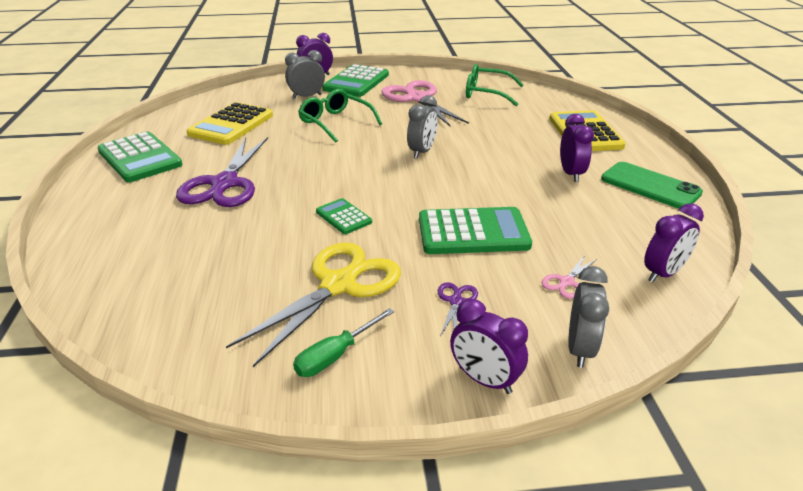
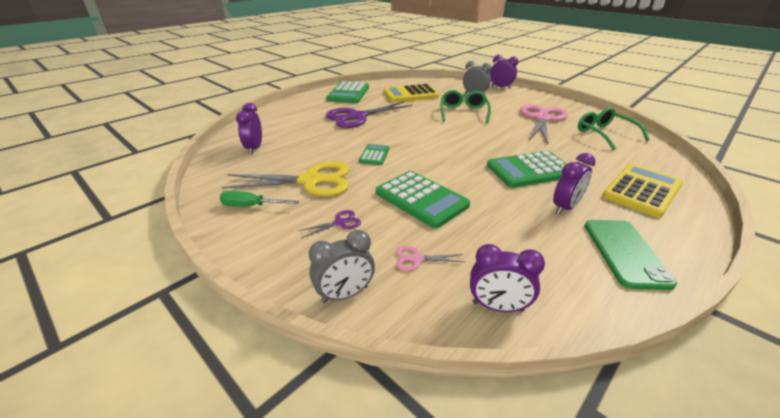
camera: 50 degrees right, 0 degrees up
green calculator [322,64,389,97] -> green calculator moved to [487,151,567,188]
grey clock [407,95,438,159] -> none
purple clock [450,299,528,394] -> purple clock moved to [236,103,262,154]

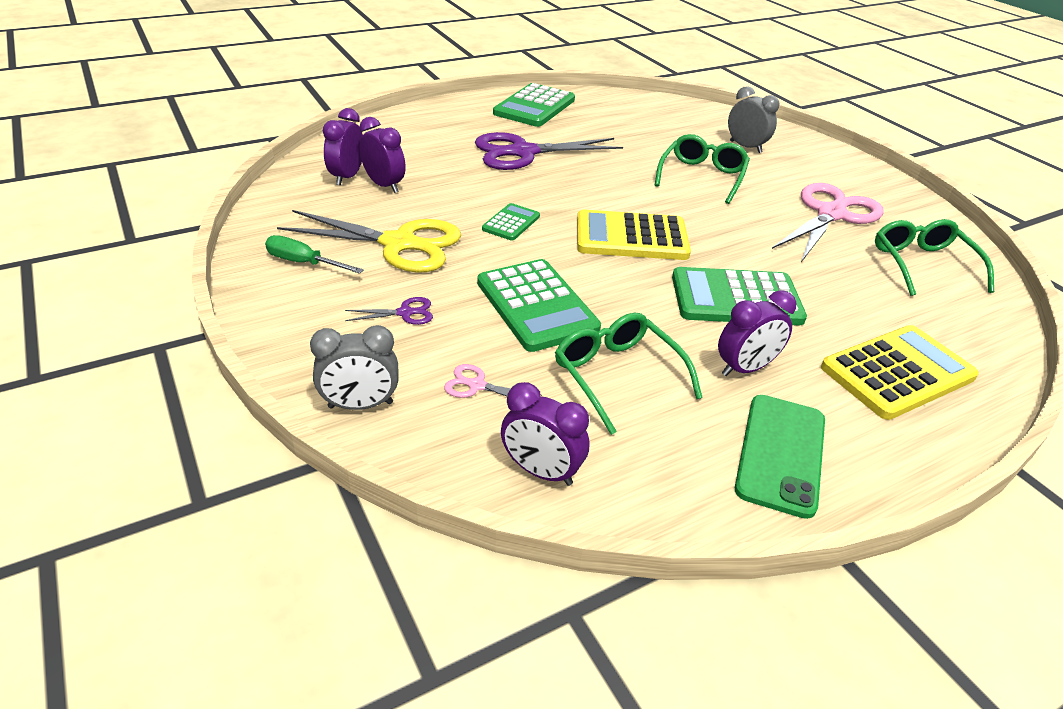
camera: 15 degrees right, 5 degrees up
yellow calculator [383,84,439,102] -> yellow calculator moved to [577,210,691,260]
purple clock [490,55,518,89] -> purple clock moved to [359,117,406,193]
none -> green glasses [555,313,703,435]

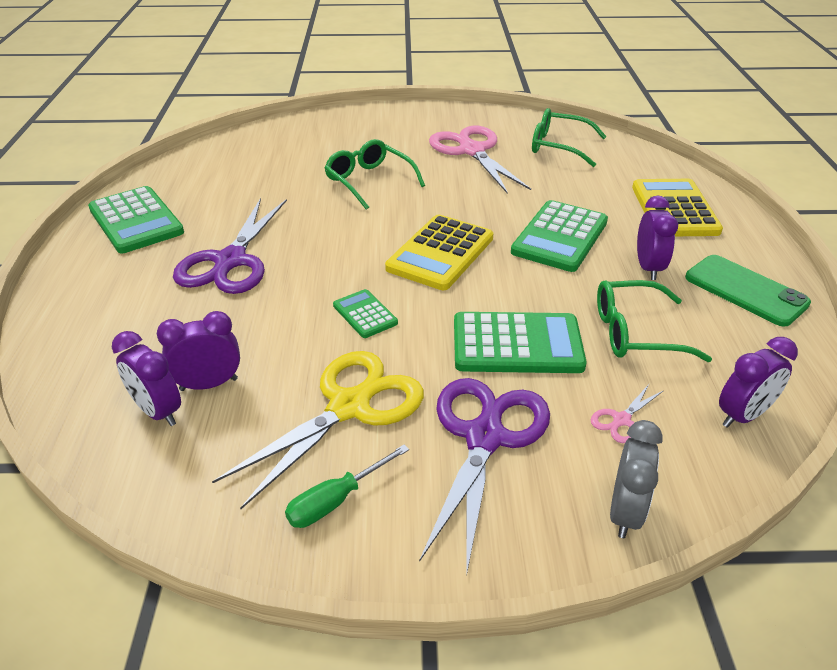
camera: 60 degrees left, 0 degrees up
purple scissors [345,297,433,325] -> purple scissors [419,378,550,577], size x2.39
grey clock [728,86,780,153] -> none

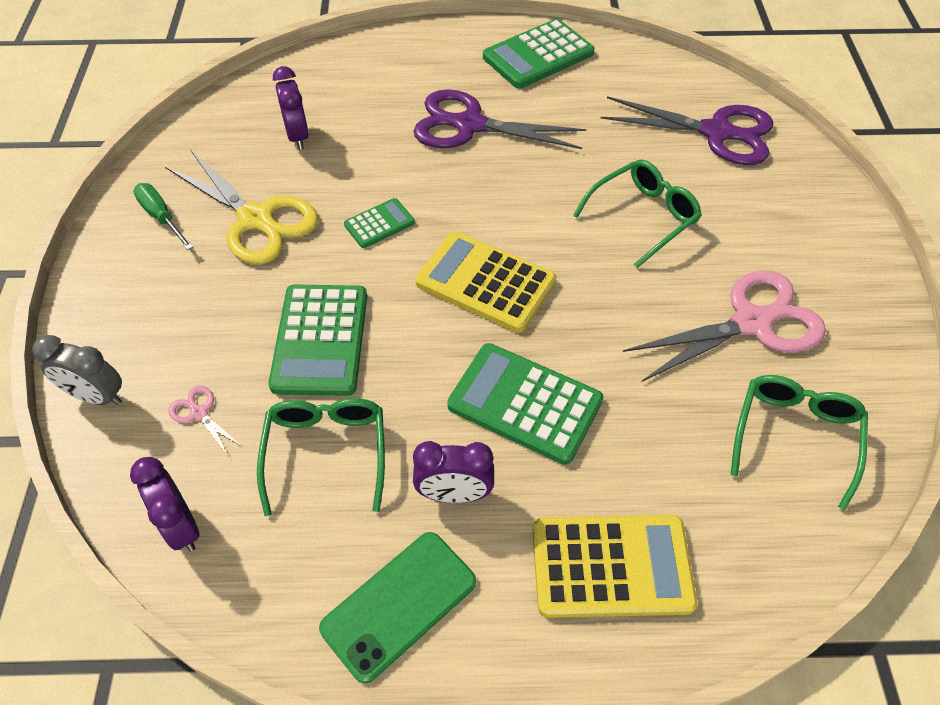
camera: 90 degrees right, 15 degrees up
purple clock [112,331,181,426] -> none
purple scissors [419,378,550,577] -> purple scissors moved to [601,96,773,165]

